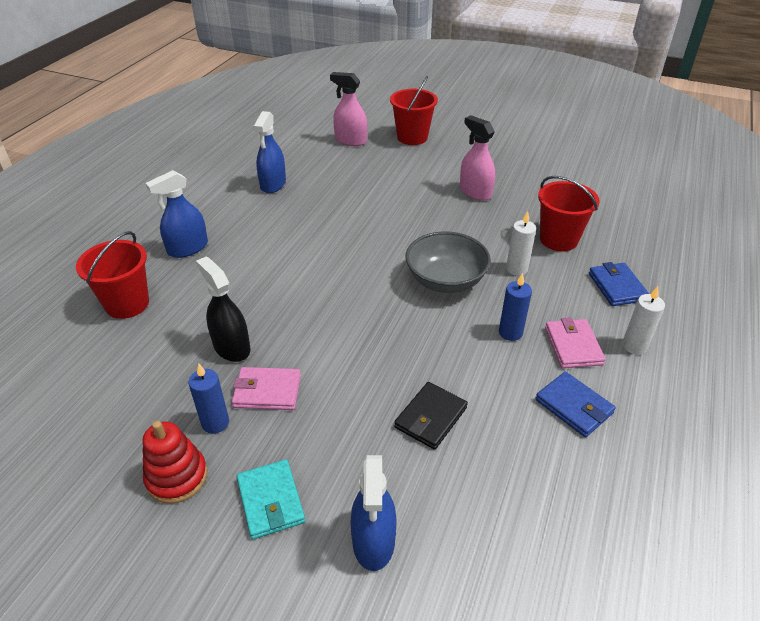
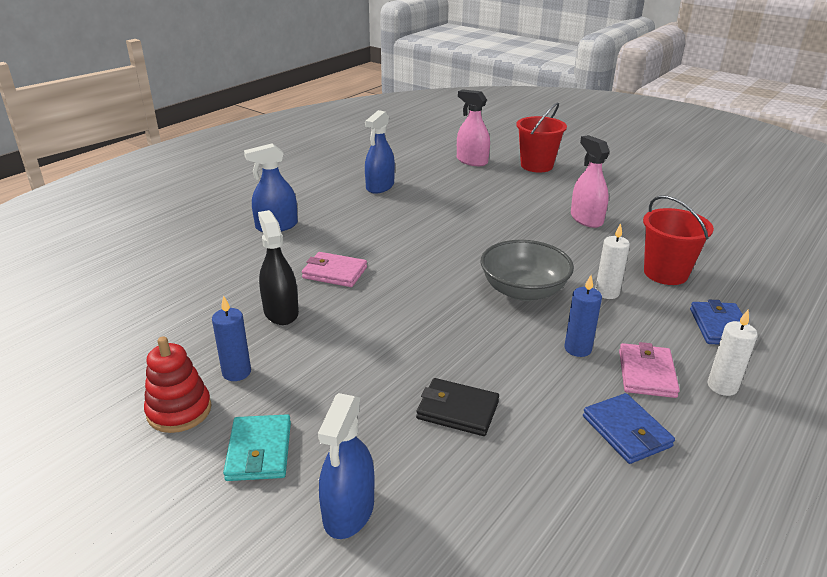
camera: 15 degrees right, 10 degrees down
red bucket [76,231,149,319] -> none
pink wallet [232,367,301,410] -> pink wallet moved to [302,252,367,287]
black wallet [394,382,468,450] -> black wallet turned 60 degrees clockwise [416,378,499,436]

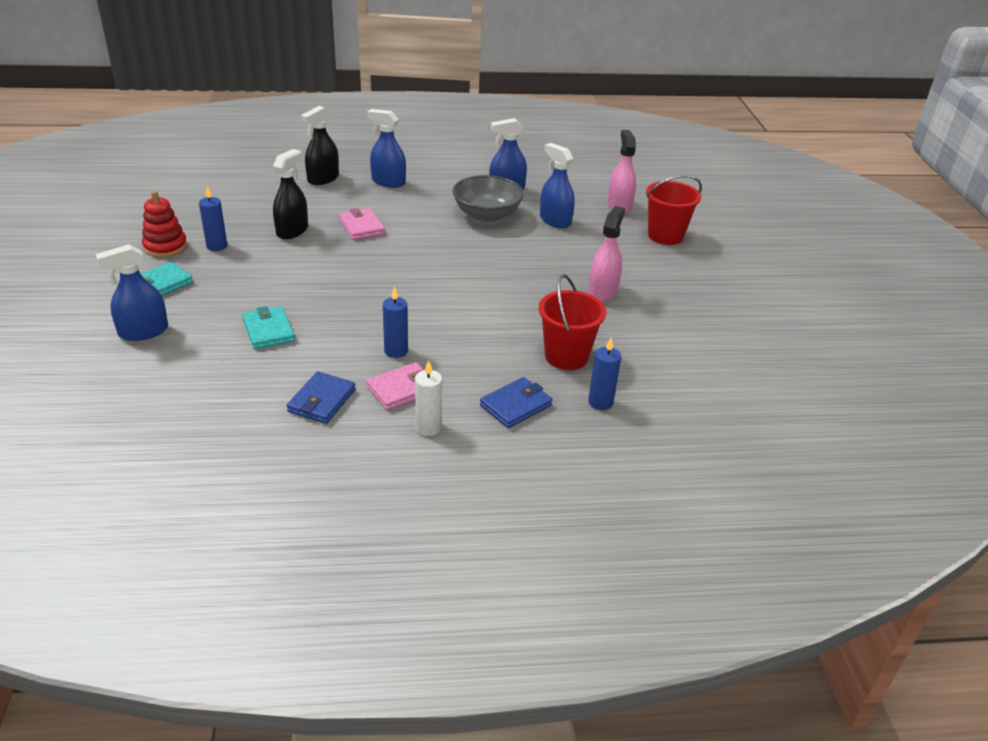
camera: 45 degrees right, 5 degrees up
black wallet [416,378,499,436] -> turquoise wallet [242,306,295,349]
grey bowl [481,240,574,301] -> grey bowl moved to [452,175,524,222]
white candle [595,223,630,299] -> none
none -> black spray bottle [301,106,339,185]
none -> blue spray bottle [540,143,575,228]
none -> blue candle [588,338,621,410]

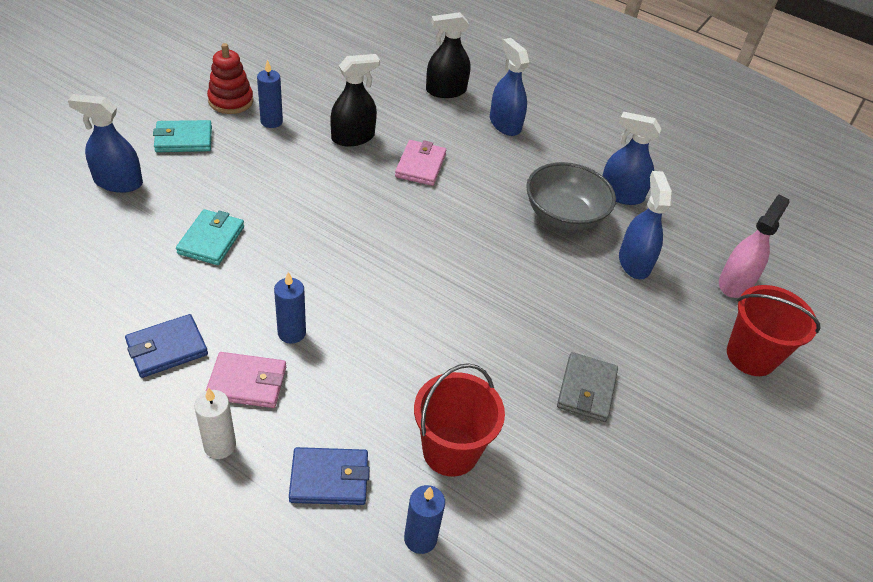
camera: 35 degrees right, 10 degrees up
pink spray bottle [588,206,625,302] -> grey wallet [557,352,618,422]

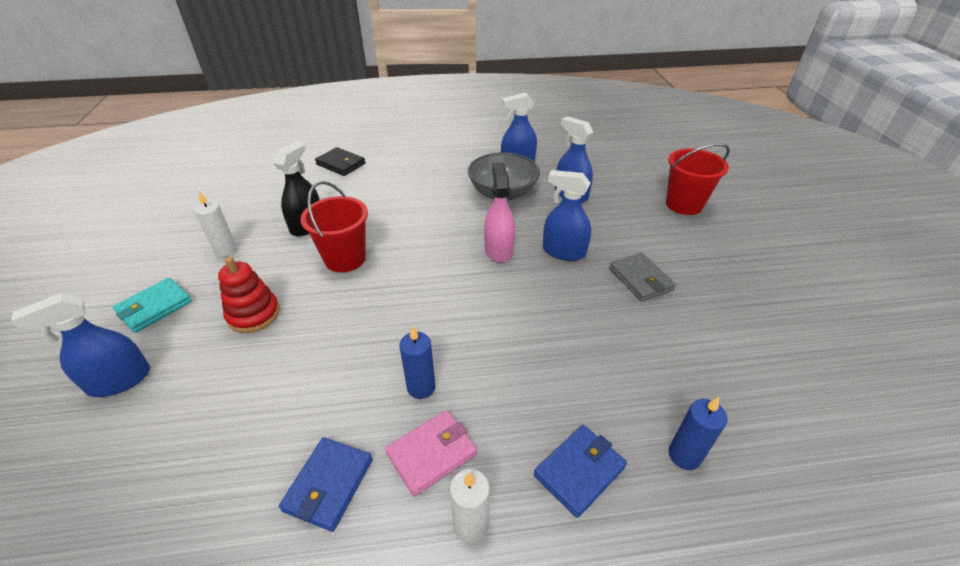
camera: 35 degrees left, 5 degrees down
turquoise wallet [176,209,244,265] -> none
red stacking toy [207,43,253,114] -> red stacking toy moved to [218,257,280,333]
blue candle [257,59,283,128] -> white candle [194,191,237,257]
pink wallet [395,140,446,186] -> none
red bucket [414,363,505,477] -> red bucket moved to [300,181,368,272]
black spray bottle [426,12,470,98] -> black wallet [315,147,366,176]
blue spray bottle [490,38,530,136] -> blue spray bottle moved to [543,170,591,261]
pink spray bottle [719,194,790,298] -> pink spray bottle moved to [484,162,515,263]

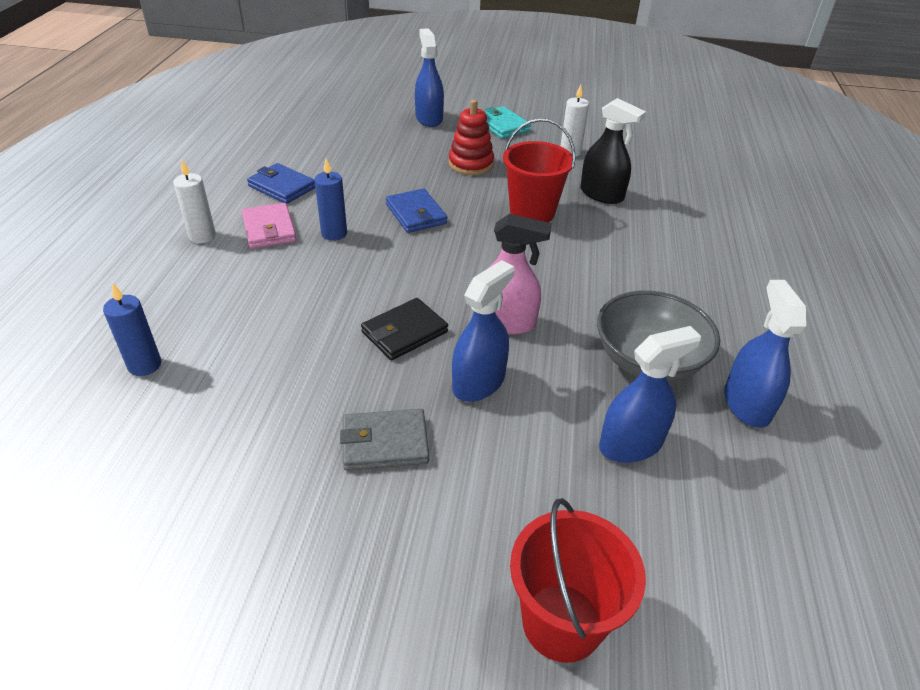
camera: 105 degrees right, 0 degrees up
black wallet [315,147,366,176] -> black wallet moved to [361,298,448,360]
blue wallet [534,425,627,518] -> blue wallet moved to [386,188,447,233]

